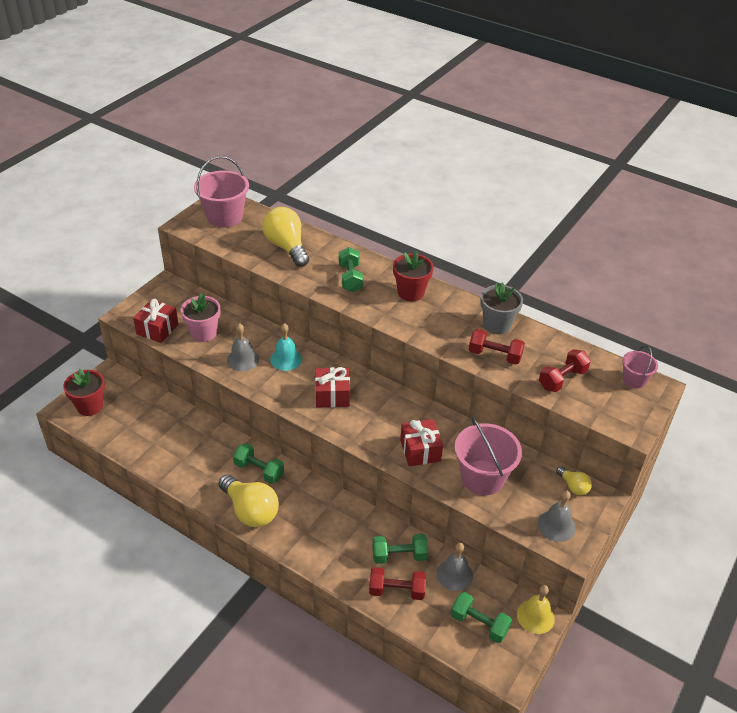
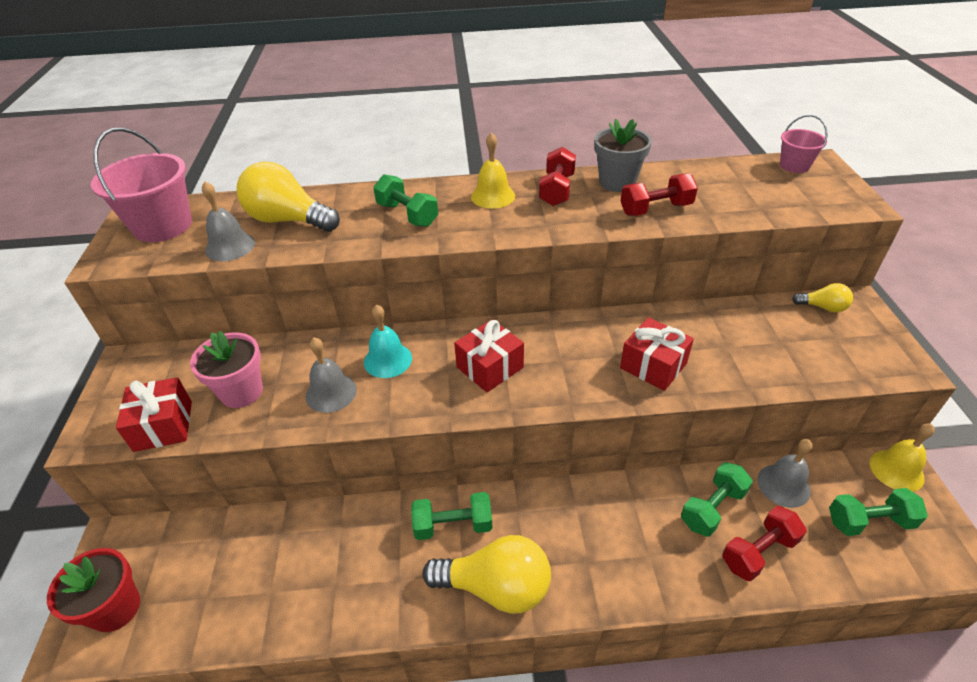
camera: 35 degrees left, 0 degrees up
red flower pot [393,251,434,301] -> yellow bell [471,132,515,209]
pink bucket [454,418,522,495] -> none
grey bell [538,490,576,542] -> grey bell moved to [202,181,255,261]
red dumbbell [539,349,591,392] -> red dumbbell moved to [539,147,576,206]

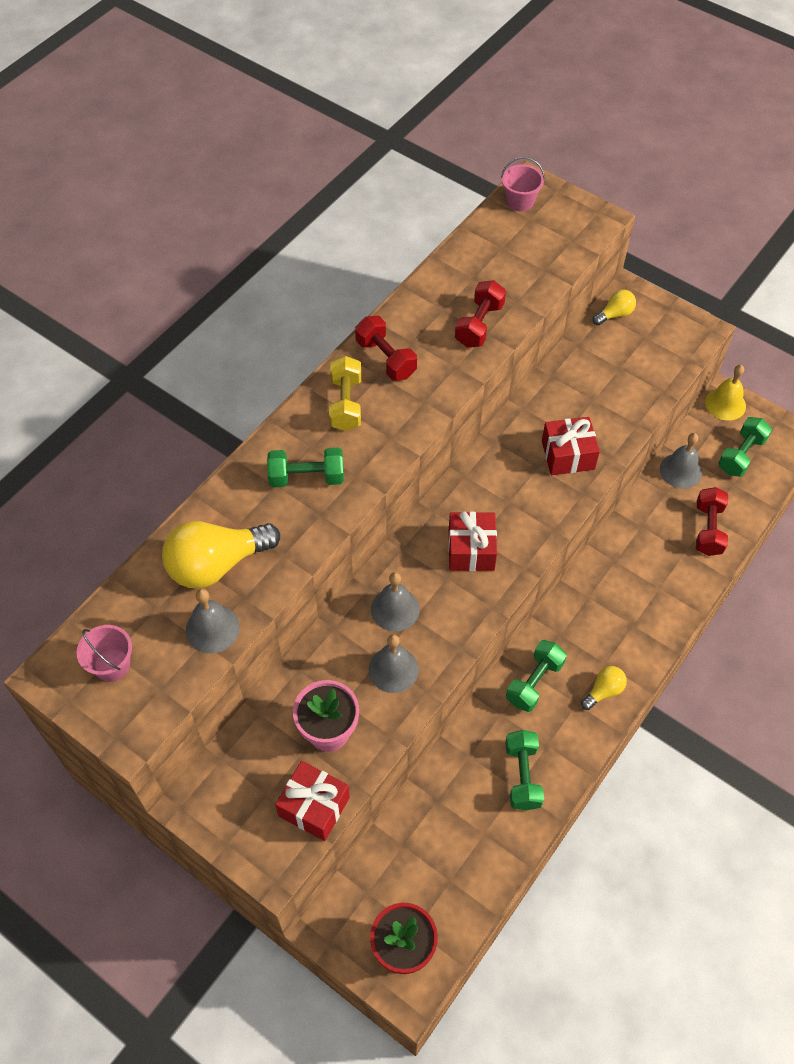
camera: 50 degrees left, 15 degrees up
pink bucket [91,128,192,242] -> pink bucket [77,625,132,682], size x0.54
turquoise bell [364,305,412,378] -> grey bell [371,572,420,632]
yellow light bulb [423,535,551,614] -> yellow light bulb [581,666,627,710], size x0.50
yellow bell [471,132,515,209] -> yellow dumbbell [329,356,361,431]
grey flower pot [594,119,652,192] -> none
green dumbbell [681,462,753,537] -> green dumbbell moved to [505,730,544,810]

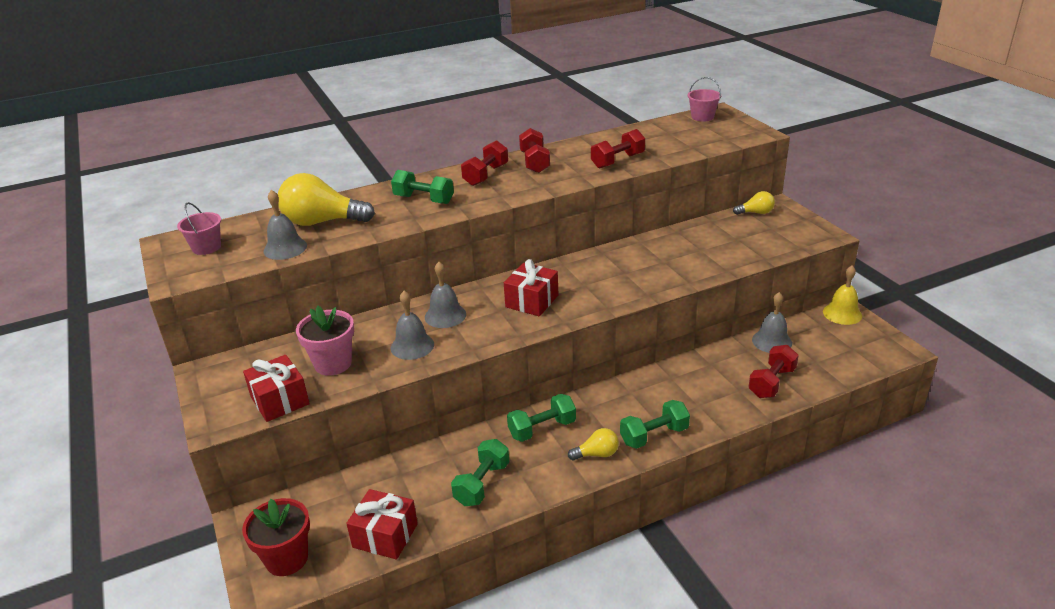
camera: 30 degrees right, 25 degrees down
yellow dumbbell [329,356,361,431] -> red dumbbell [461,140,508,186]
red gift [542,417,600,475] -> red gift moved to [346,489,418,559]
green dumbbell [718,417,772,477] -> green dumbbell moved to [620,400,690,449]

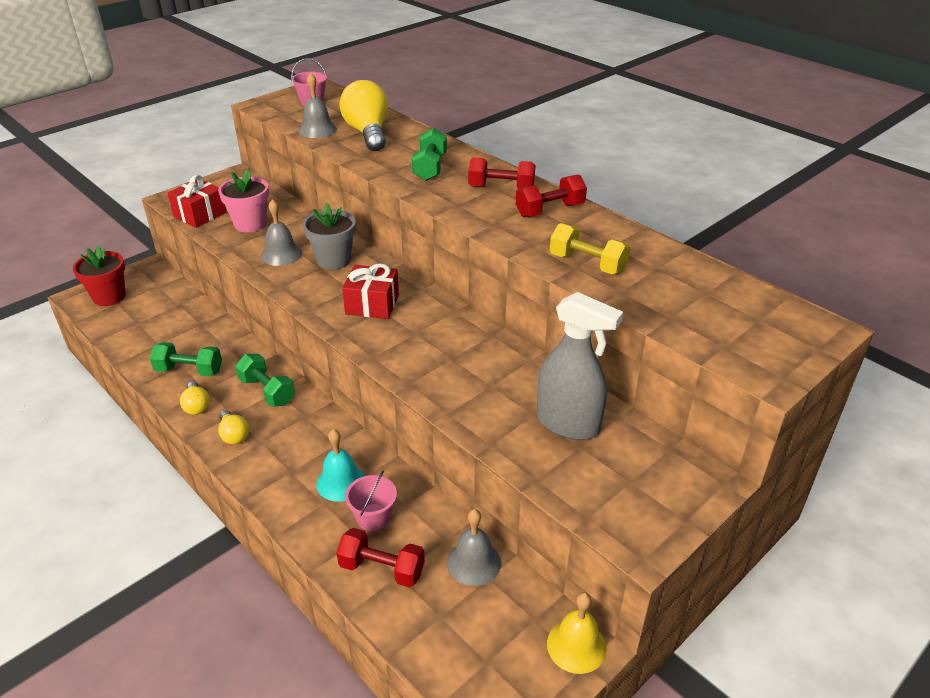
camera: 70 degrees right, 5 degrees up
red gift [346,489,418,559] -> none
grey bell [425,262,466,328] -> grey flower pot [303,203,356,270]
red dumbbell [591,129,645,169] -> yellow dumbbell [550,223,630,275]
green dumbbell [620,400,690,449] -> none
pink bucket [687,77,721,121] -> pink bucket moved to [345,471,397,531]
yellow light bulb [733,191,775,215] -> yellow light bulb moved to [180,381,210,415]
none -> turquoise bell [316,429,365,502]
none -> grey spray bottle [537,292,623,440]

